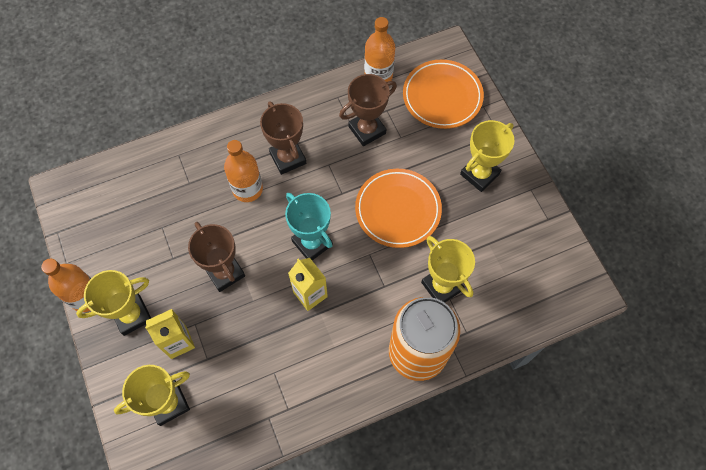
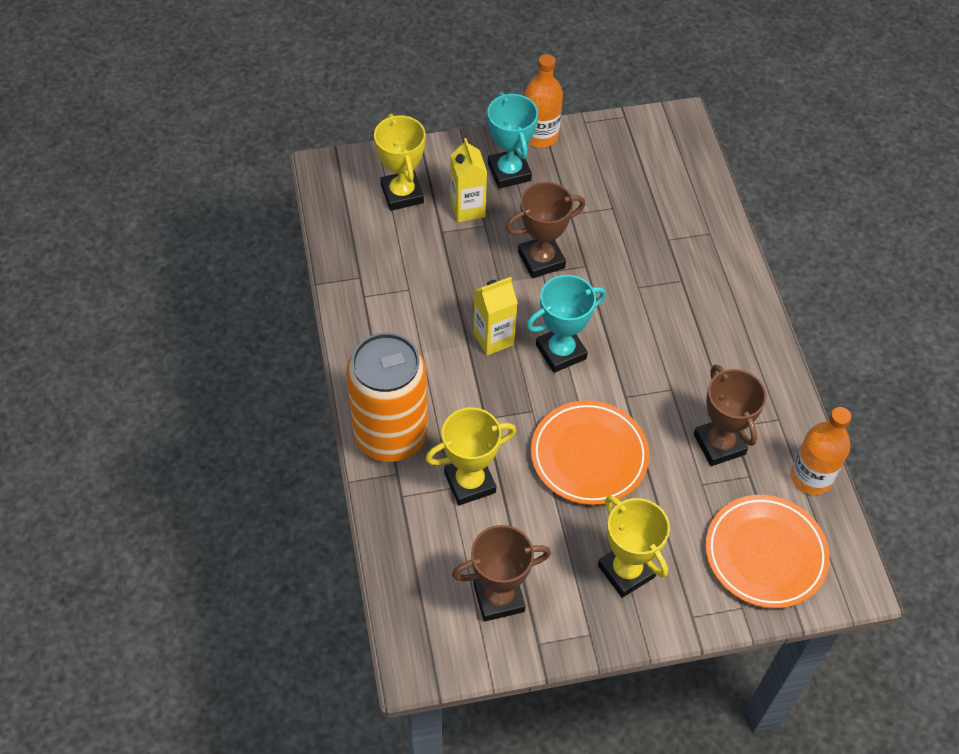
camera: 100 degrees right, 10 degrees down
yellow trophy [76,270,151,336] -> turquoise trophy [488,92,538,189]
orange bottle [224,140,263,202] -> none
brown trophy [260,101,306,175] -> brown trophy moved to [452,525,551,622]

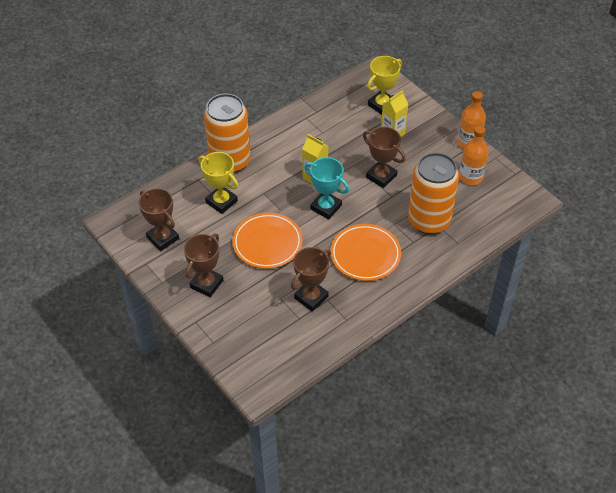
camera: 65 degrees right, 5 degrees down
turquoise trophy [488,92,538,189] -> none
yellow trophy [598,495,670,598] -> brown trophy [184,234,223,297]
orange plate [705,495,830,608] -> orange plate moved to [330,224,401,281]
orange bottle [791,407,851,495] -> orange bottle moved to [459,126,488,185]
none -> orange can [408,153,459,234]

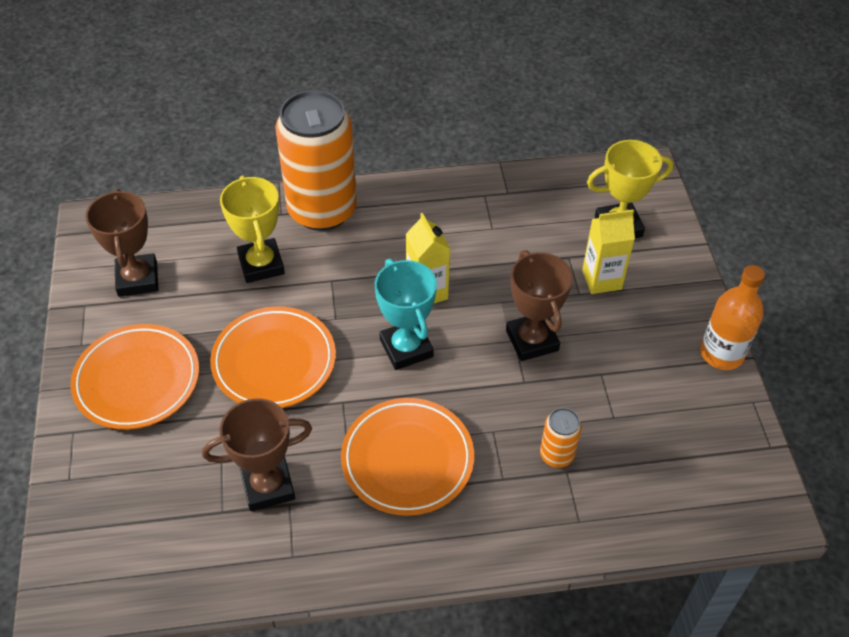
camera: 30 degrees right, 0 degrees up
brown trophy [184,234,223,297] -> orange plate [70,324,199,430]
orange can [408,153,459,234] -> orange can [540,408,582,468], size x0.42
orange bottle [459,126,488,185] -> none

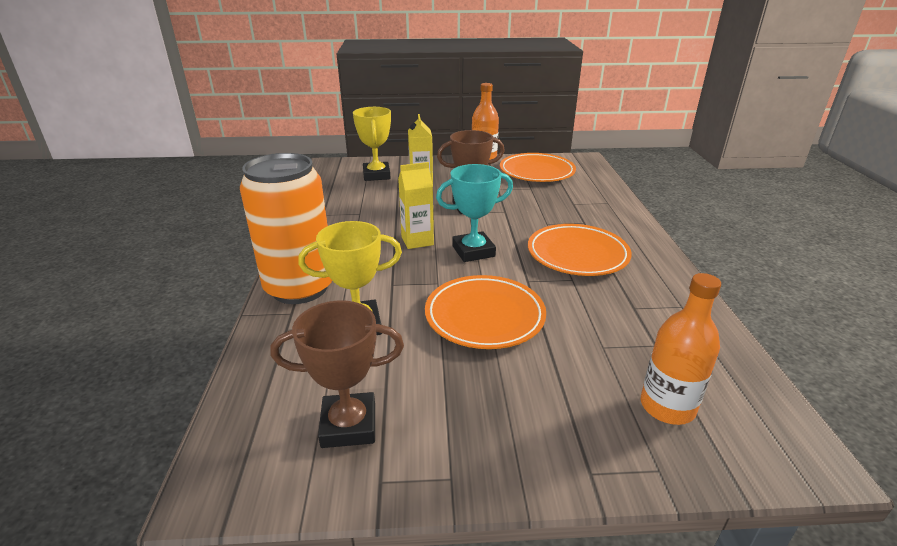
camera: 85 degrees left, 20 degrees down
orange plate [70,324,199,430] -> orange plate moved to [500,153,576,182]
brown trophy [202,398,312,511] -> none
orange can [540,408,582,468] -> none
none -> orange bottle [641,273,721,425]

